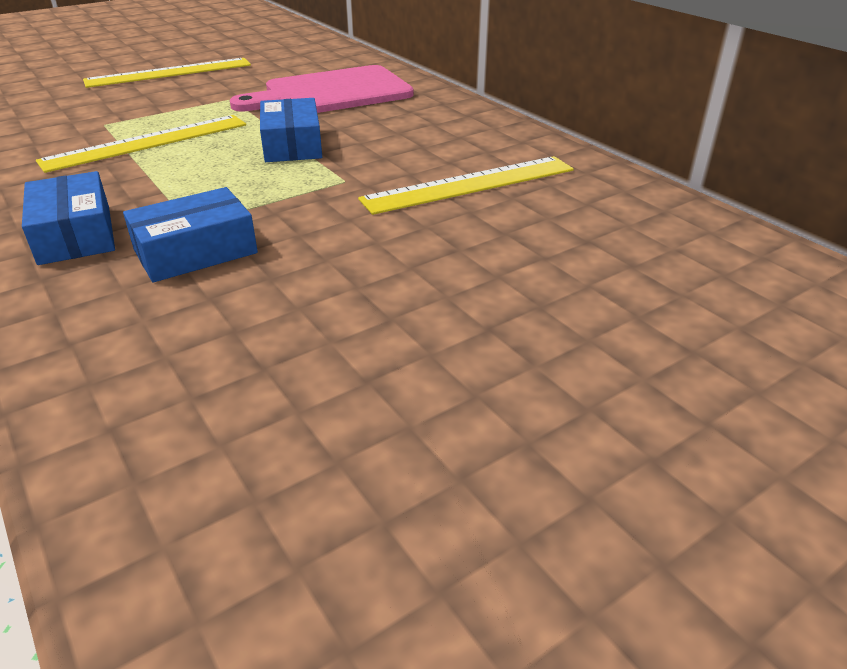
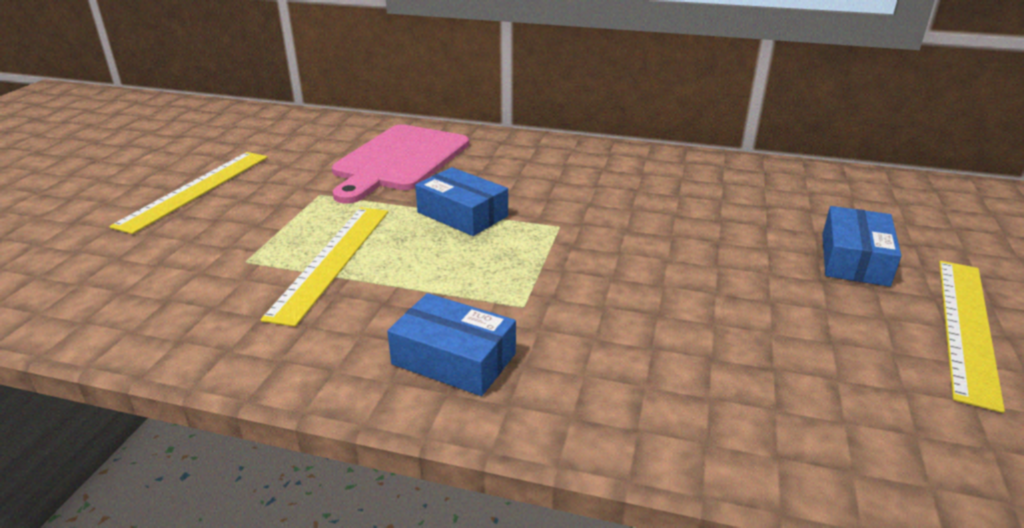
camera: 40 degrees left, 5 degrees down
blue box [123,187,258,282] -> blue box moved to [822,206,902,287]
yellow ruler [358,156,574,215] -> yellow ruler moved to [939,261,1005,413]

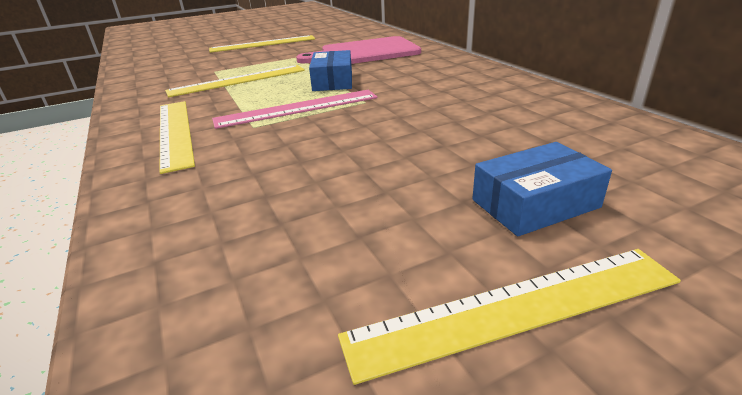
camera: 50 degrees right, 0 degrees up
blue box [387,293,516,396] -> yellow ruler [160,101,195,174]
none -> pink ruler [212,90,378,129]

